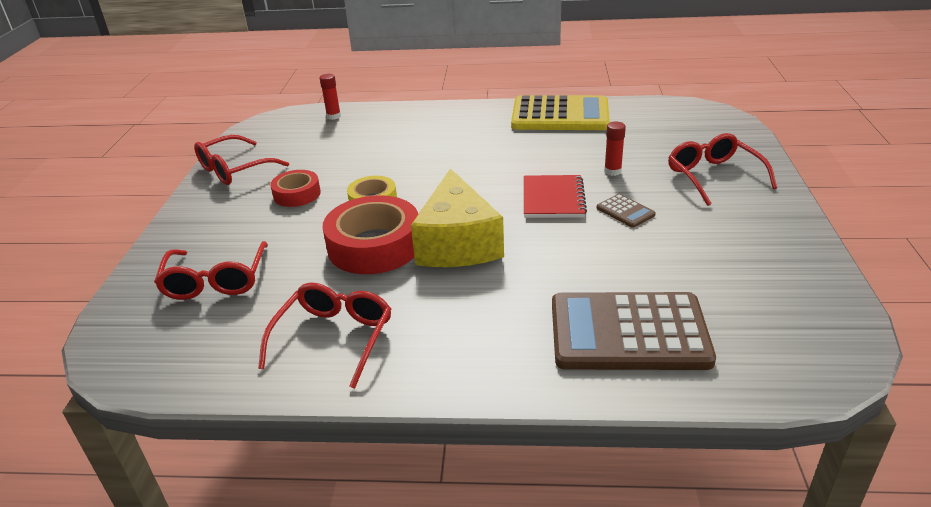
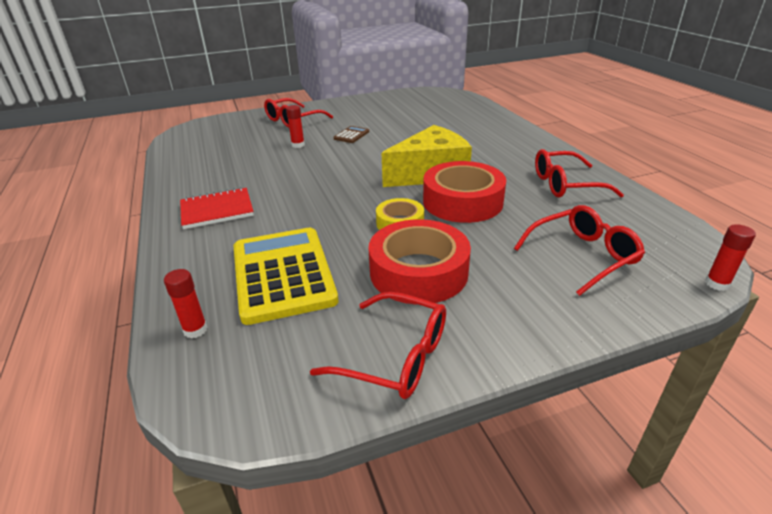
camera: 115 degrees left, 0 degrees up
red tape [270,170,321,207] -> red tape [369,219,471,304], size x1.78
yellow calculator [511,95,610,130] -> yellow calculator moved to [233,228,338,325]
red notebook [524,175,587,218] -> red notebook moved to [180,187,254,229]
brown calculator [552,292,716,370] -> none
none -> red glue stick [705,224,756,291]

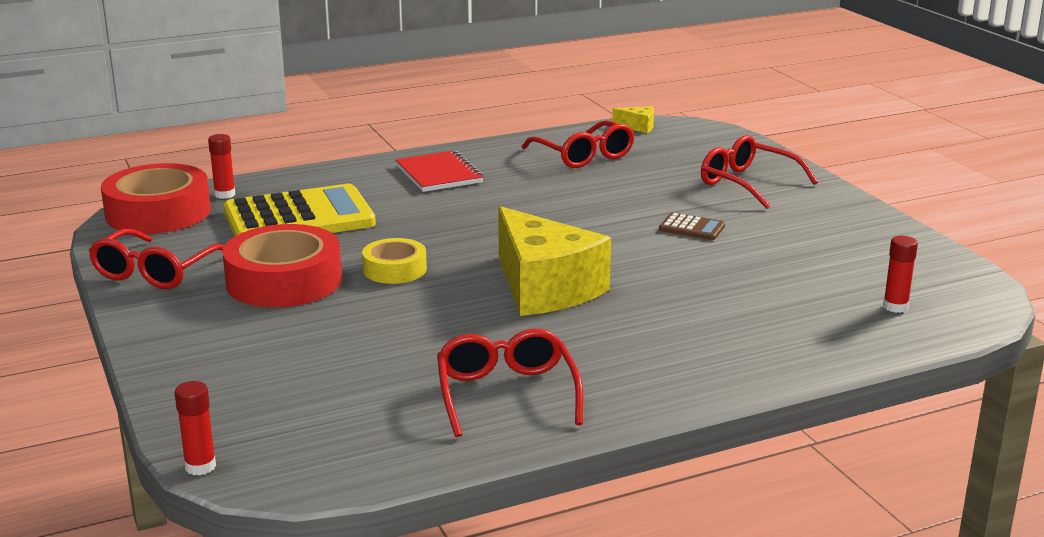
camera: 85 degrees right, 10 degrees down
red glue stick [286,105,305,148] -> red glue stick moved to [883,236,918,313]
red tape [423,161,506,223] -> red tape moved to [101,163,211,234]
red glasses [514,205,645,296] -> red glasses moved to [521,120,635,168]
none -> yellow cheese [612,106,654,133]

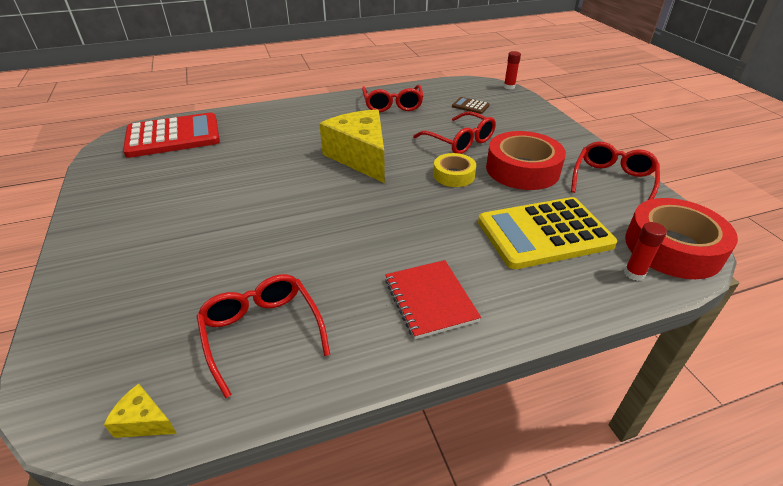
camera: 175 degrees left, 15 degrees up
brown calculator [659,213,725,240] -> brown calculator moved to [452,97,490,114]
red glasses [701,135,818,209] -> red glasses moved to [413,111,496,154]
red glue stick [883,236,918,313] -> red calculator [123,112,220,158]

